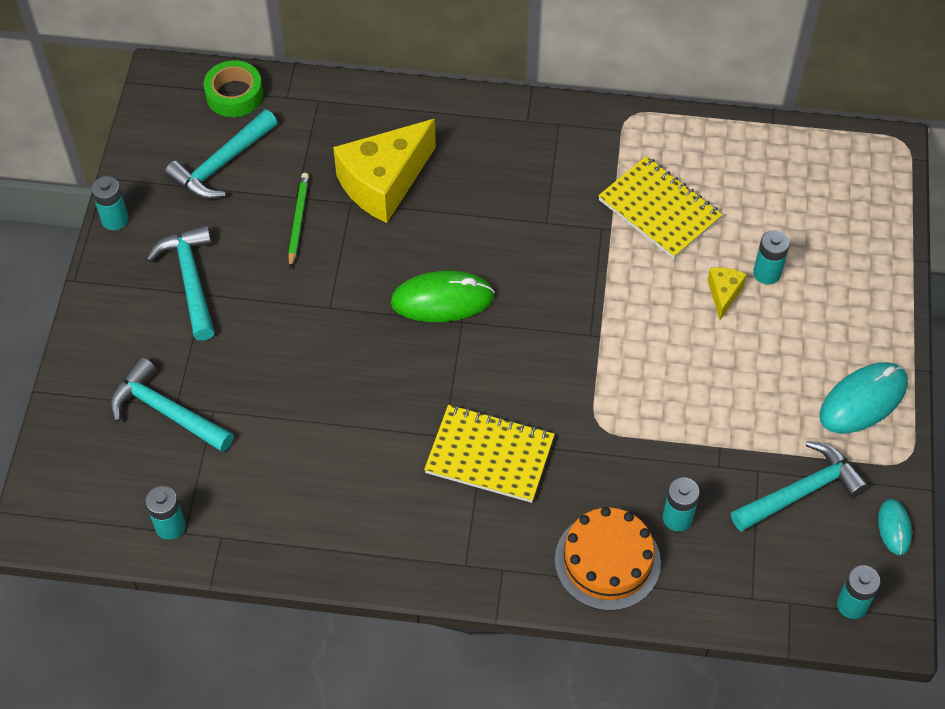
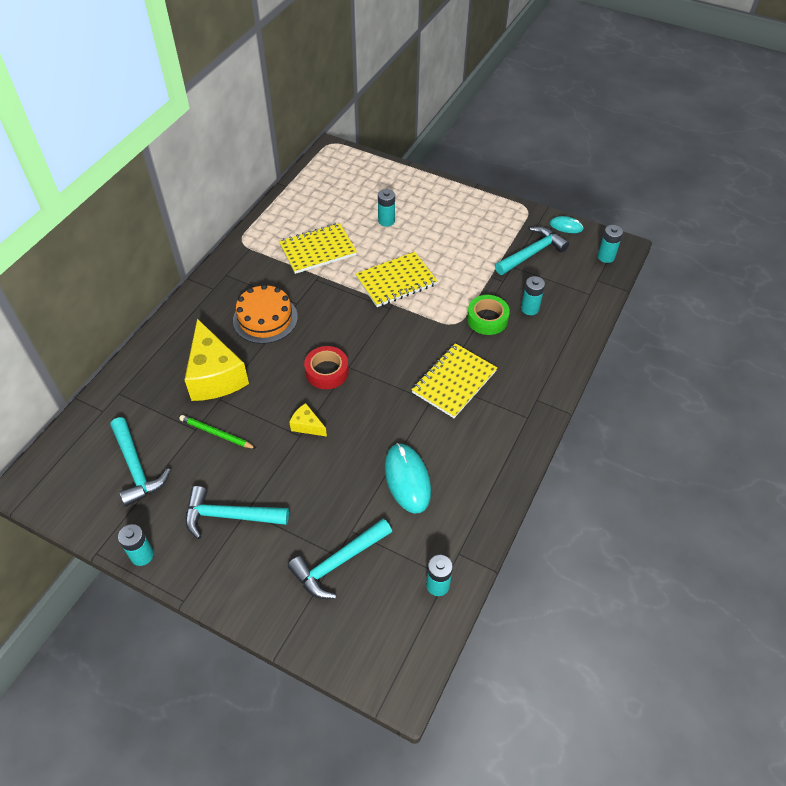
camera: 70 degrees left, 5 degrees down
green tape [204,60,263,117] -> green tape moved to [467,295,510,335]
green mouse [391,271,495,322] -> red tape [304,346,349,389]
orange cake [555,507,661,611] -> orange cake moved to [233,284,298,344]
yellow cheese [708,267,747,320] -> yellow cheese moved to [289,403,327,437]
turquoise hammer [731,441,868,532] -> turquoise hammer turned 60 degrees clockwise [495,227,569,275]
turquoise mouse [820,362,908,434] -> turquoise mouse moved to [385,443,431,513]
none -> yellow notebook [355,252,437,307]

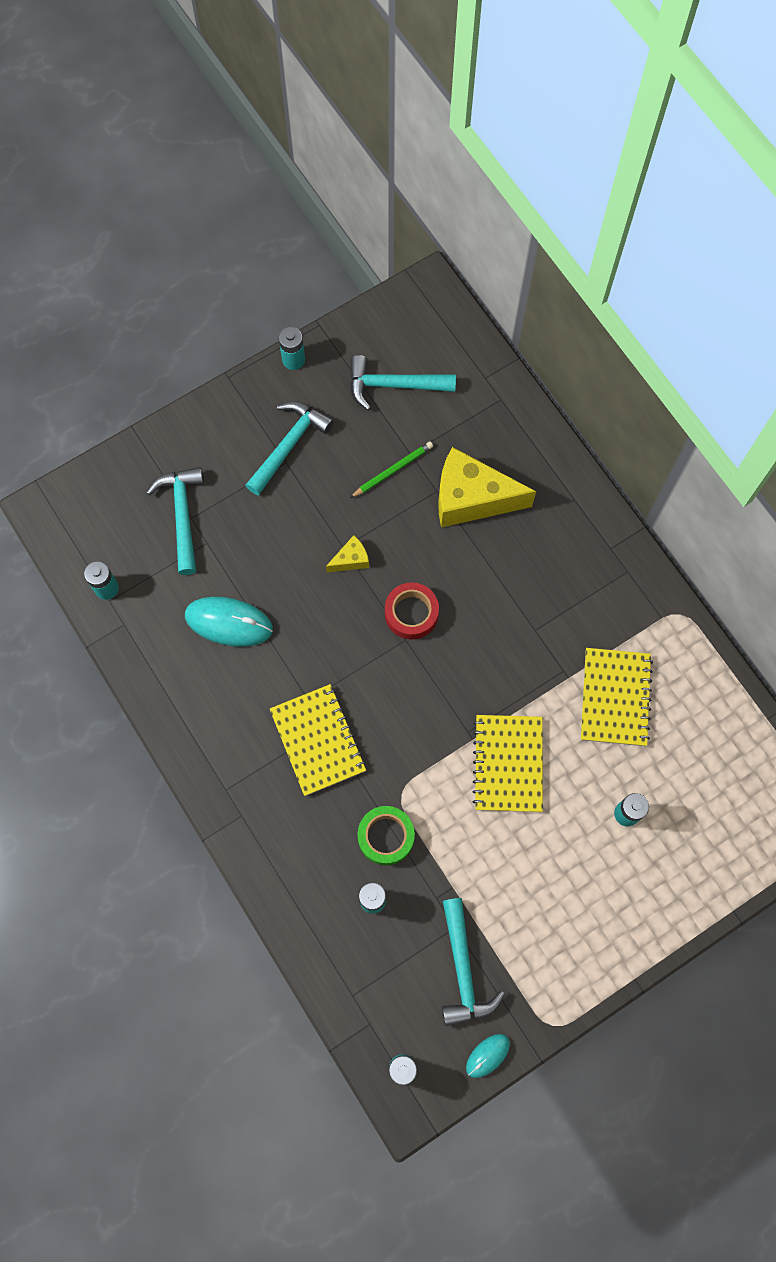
camera: 120 degrees right, 20 degrees up
orange cake [233,284,298,344] -> none

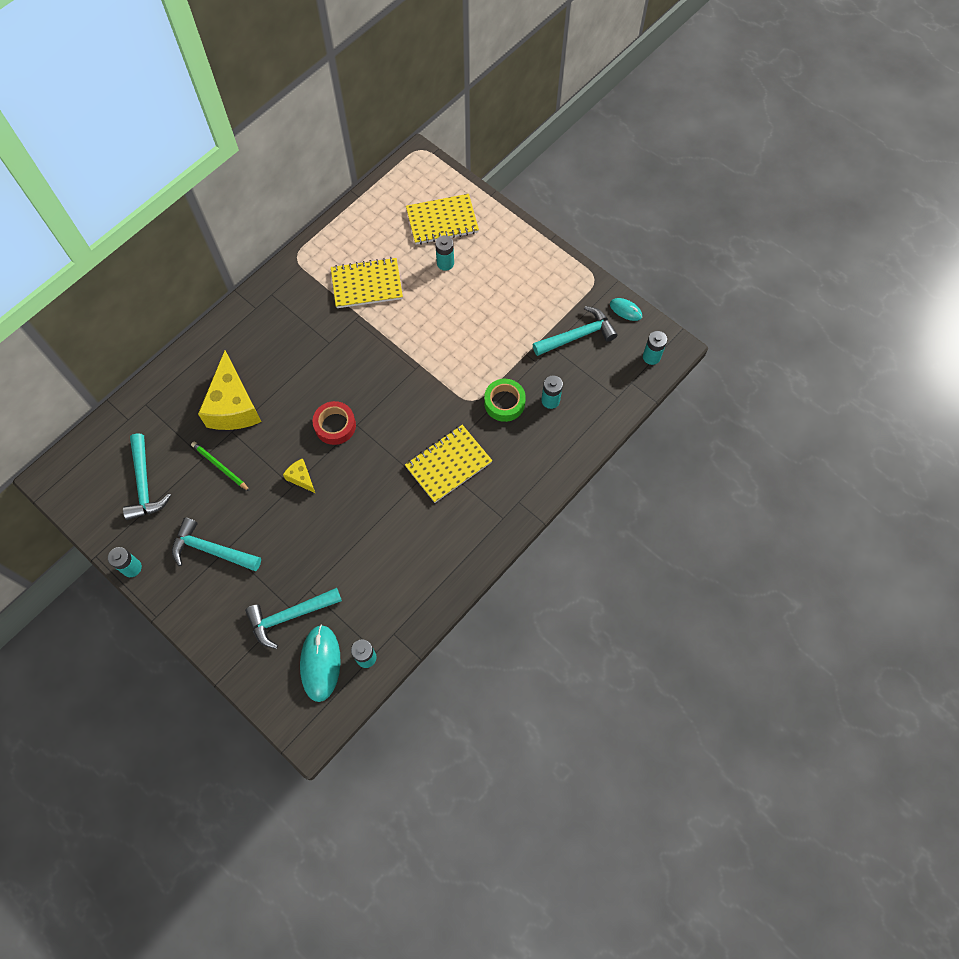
camera: 105 degrees left, 5 degrees down
turquoise mouse [185,597,273,647] -> turquoise mouse moved to [300,624,341,702]
yellow notebook [472,715,543,812] -> yellow notebook moved to [406,194,479,245]

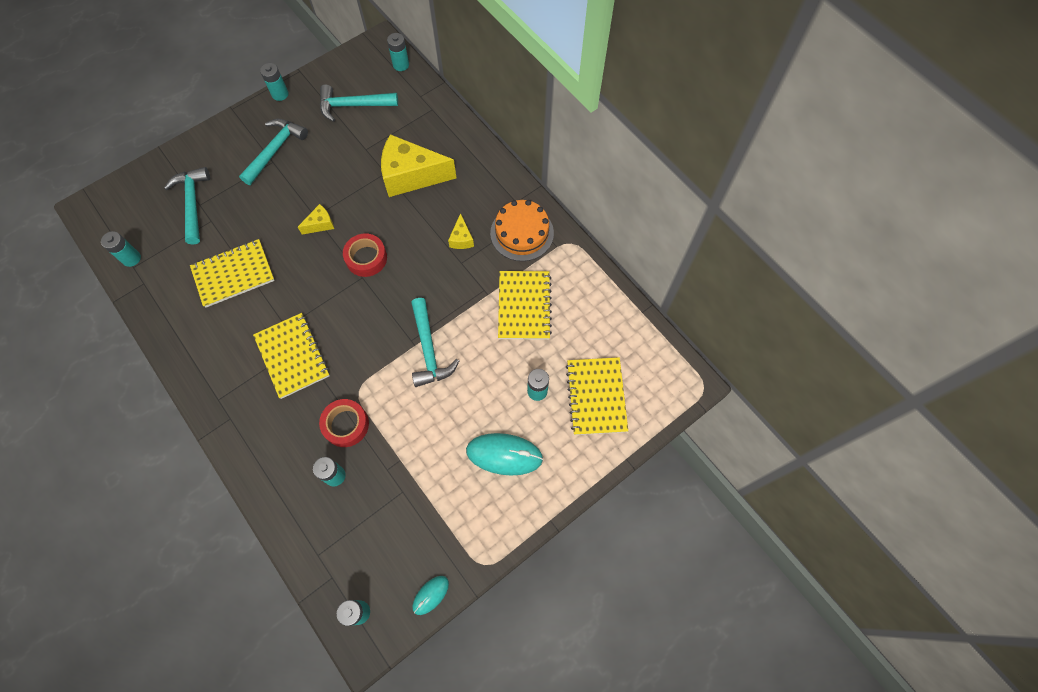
camera: 100 degrees right, 0 degrees up
green pencil [191,442,250,491] -> none
turquoise mouse [300,624,341,702] -> turquoise mouse moved to [466,433,543,476]
green tape [484,379,526,422] -> red tape [319,399,369,447]
turquoise hammer [533,306,618,356] -> turquoise hammer moved to [411,298,459,387]
none -> yellow notebook [190,239,275,308]
none -> turquoise battery [387,33,409,71]
none -> yellow cheese [448,213,474,249]
none -> orange cake [490,200,554,261]

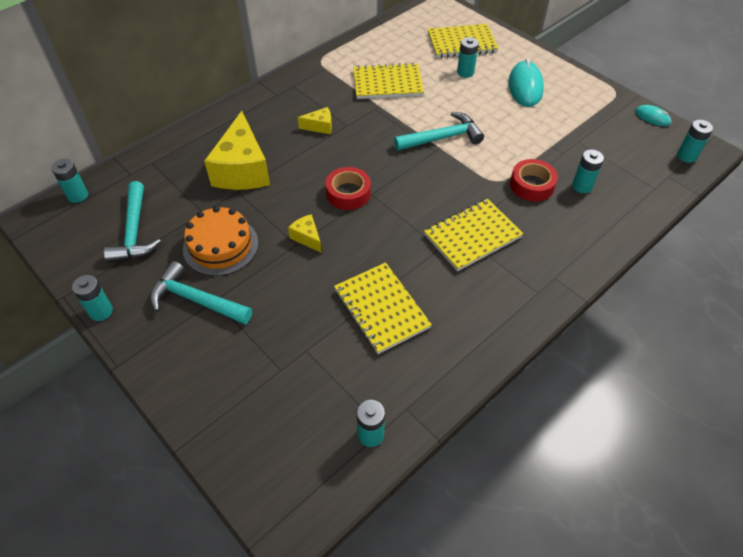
camera: 95 degrees left, 15 degrees down
turquoise hammer [164,167,210,245] -> none
orange cake [490,200,554,261] -> orange cake moved to [183,206,258,276]

